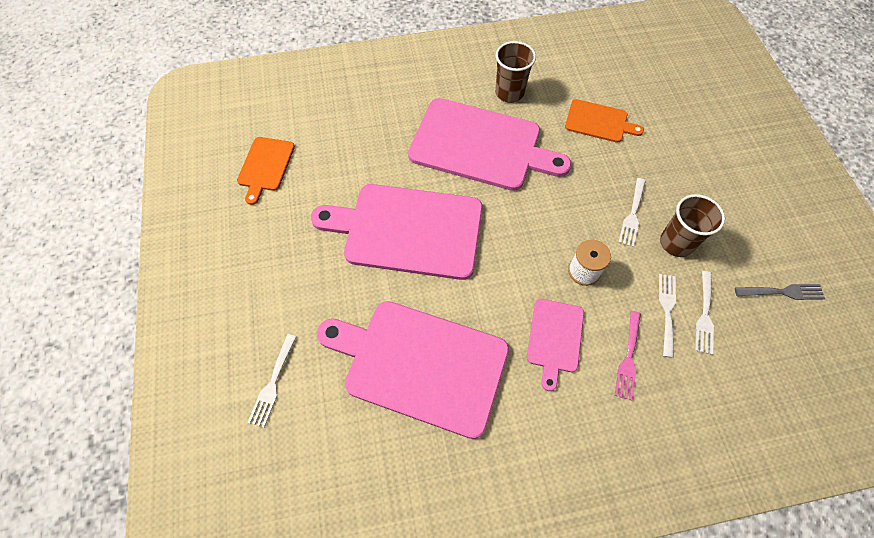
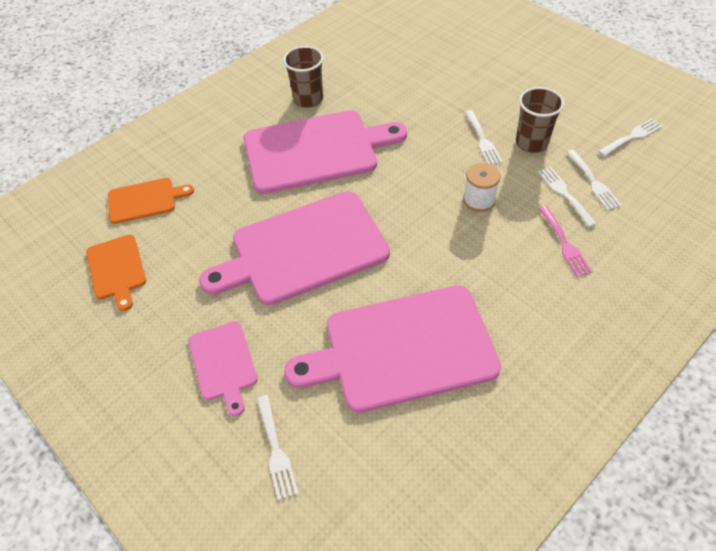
camera: 30 degrees left, 10 degrees down
pink cutting board [527,299,584,391] -> pink cutting board moved to [189,321,258,416]
orange cutting board [565,99,644,143] -> orange cutting board moved to [108,178,194,224]
grey fork [735,284,825,300] -> white fork [598,118,663,156]

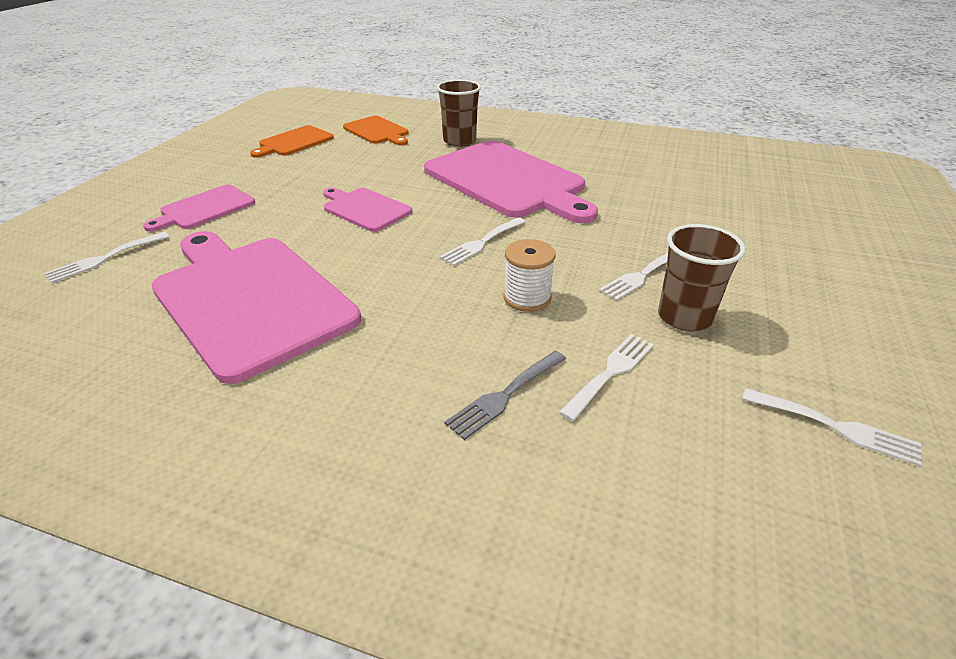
camera: 60 degrees right, 15 degrees down
pink cutting board [199,191,390,306] -> pink cutting board [323,188,412,232], size x0.50
brown cup [283,46,324,108] -> brown cup moved to [437,79,481,147]
pink fork [539,206,593,277] -> grey fork [444,351,566,440]
white fork [566,149,622,210] -> white fork moved to [440,217,526,266]

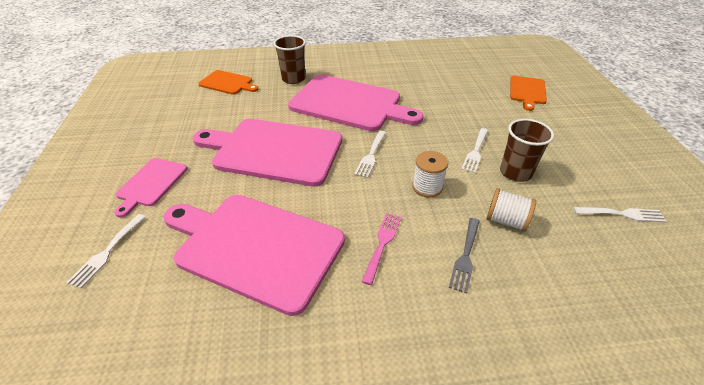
camera: 25 degrees left, 5 degrees up
orange cutting board [250,125,334,158] -> orange cutting board moved to [510,76,547,111]
pink cutting board [323,188,412,232] -> pink cutting board [193,119,342,187], size x2.01
white fork [559,334,654,421] -> white spool [486,188,536,232]
none -> pink fork [361,213,401,285]

